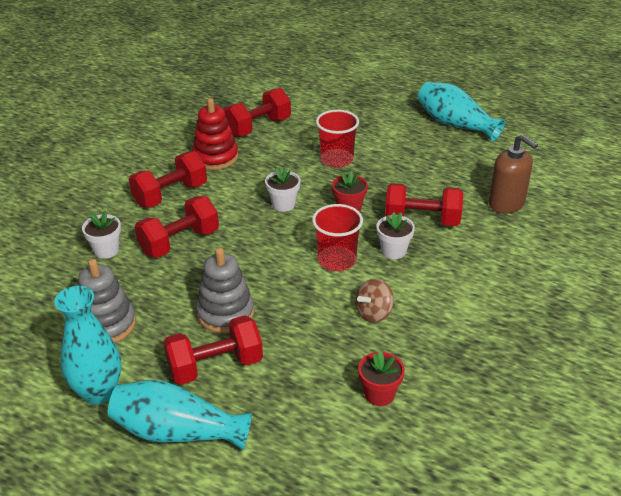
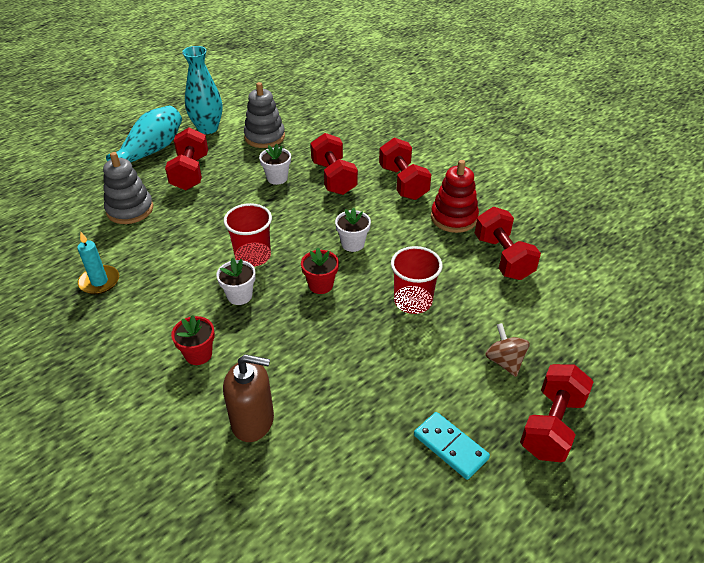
camera: 110 degrees right, 5 degrees up
white flower pot [82,211,121,259] -> white flower pot moved to [259,144,291,185]
grey stacking toy [196,248,254,333] -> grey stacking toy moved to [103,152,153,224]
brown spinning top [355,279,394,323] -> brown spinning top moved to [485,323,530,377]
red flower pot [358,350,405,406] -> red flower pot moved to [171,315,215,365]
red dumbbell [385,183,463,226] -> red dumbbell moved to [520,364,594,462]
turquoise vase [418,82,505,142] -> turquoise domino [414,412,490,480]
brown soap dispenser [489,134,538,214] -> brown soap dispenser turned 150 degrees counterclockwise [223,354,274,442]
none -> turquoise candle [77,232,119,294]

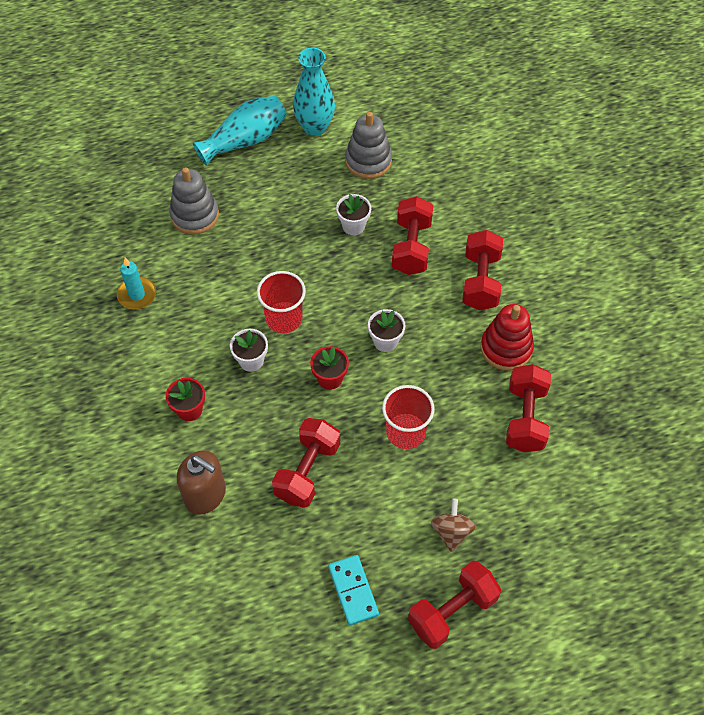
camera: 25 degrees right, 15 degrees up
red dumbbell [165,128,208,190] -> red dumbbell moved to [272,418,340,508]

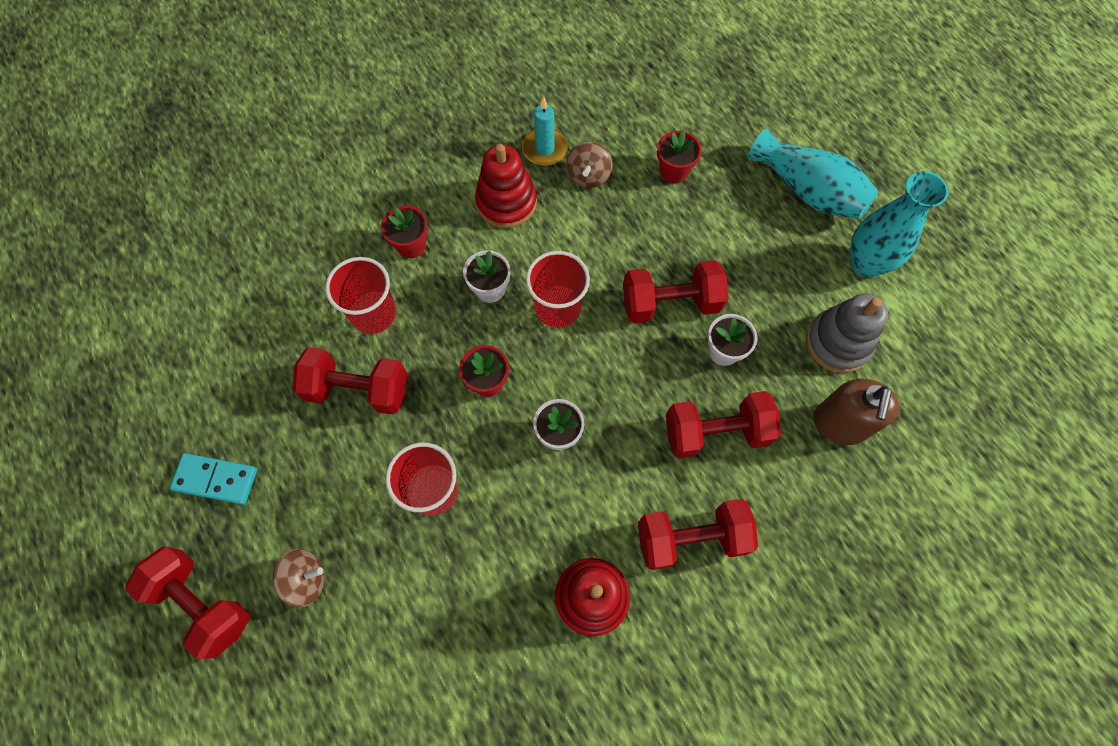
camera: 75 degrees right, 10 degrees up
grey stacking toy [169,167,219,234] -> red flower pot [657,130,702,184]
brown soap dispenser [177,450,226,515] -> brown soap dispenser moved to [813,379,899,445]
turquoise domino [328,555,379,625] -> turquoise domino turned 45 degrees clockwise [170,453,257,505]
red dumbbell [506,364,551,452] -> red dumbbell moved to [623,260,728,323]
none -> red cup [325,257,396,334]
none -> red stacking toy [475,144,537,228]
none -> brown spinning top [566,142,613,188]

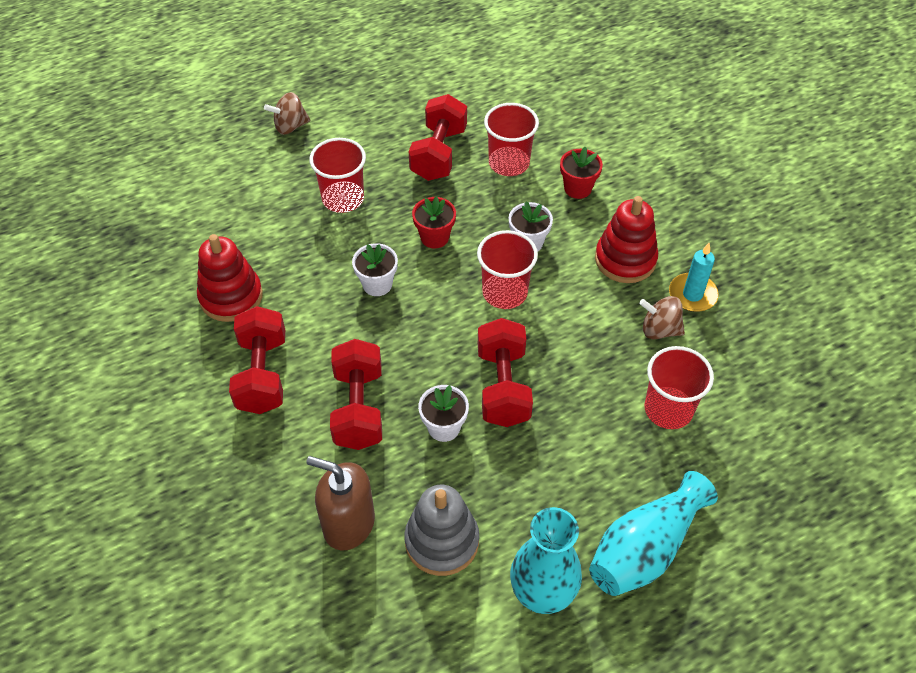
camera: 95 degrees right, 15 degrees down
red dumbbell [125,547,250,659] -> none
turquoise domino [170,453,257,505] -> none
brown spinning top [273,549,325,608] -> brown spinning top turned 75 degrees clockwise [264,92,310,135]
red flower pot [657,130,702,184] -> red cup [645,346,714,429]

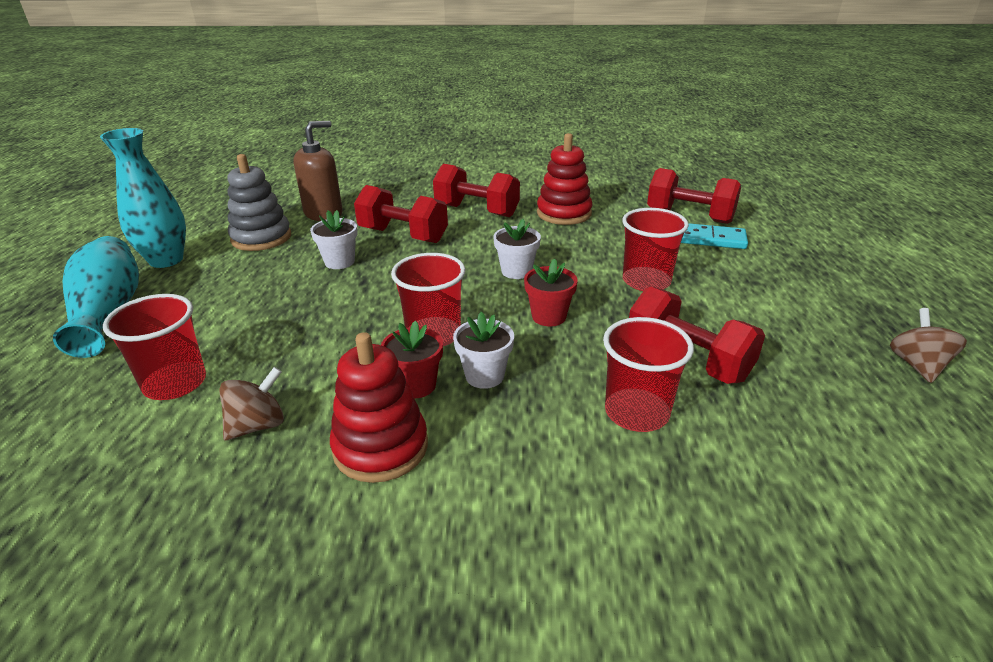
camera: 120 degrees right, 20 degrees down
brown spinning top [264,92,310,135] -> brown spinning top moved to [890,308,967,383]
red dumbbell [478,318,533,427] -> red dumbbell moved to [647,168,741,224]
red flower pot [560,147,603,199] -> red flower pot moved to [381,321,443,398]
turquoise candle [669,243,719,312] -> none
none -> turquoise domino [681,223,748,249]

